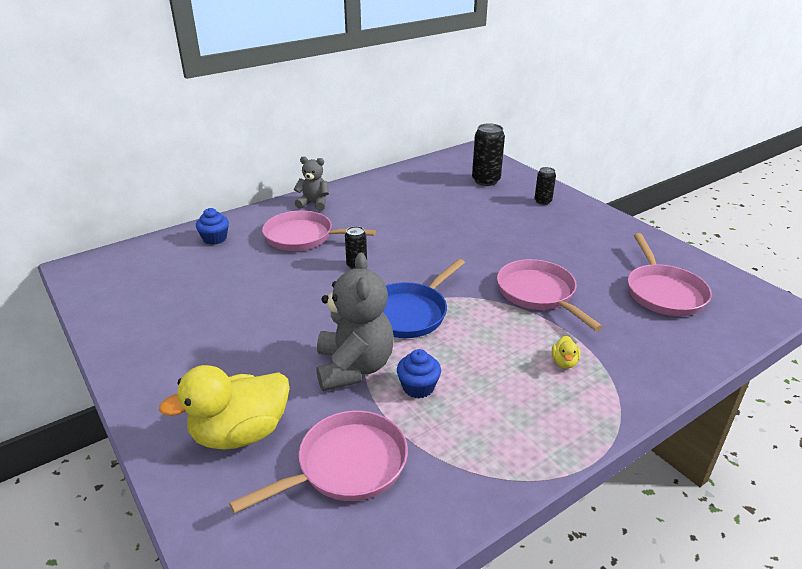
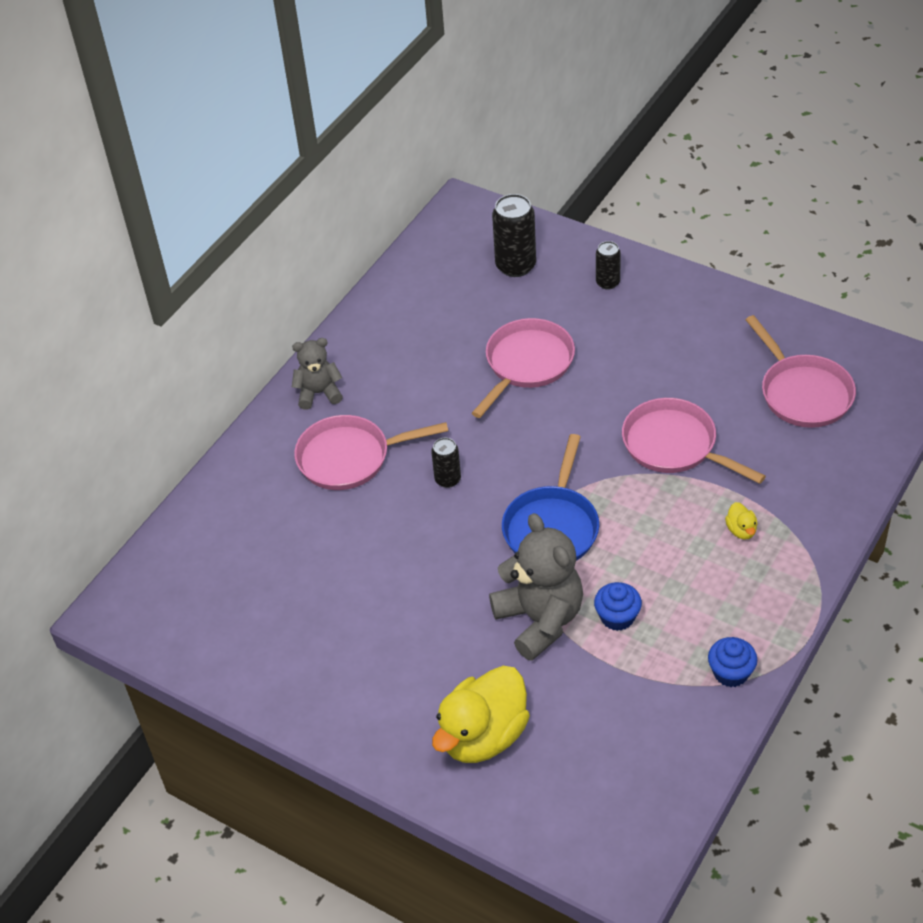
camera: 20 degrees left, 15 degrees up
blue cupcake [196,208,229,245] -> blue cupcake moved to [708,637,757,687]
pink pan [229,410,408,514] -> pink pan moved to [472,318,575,418]

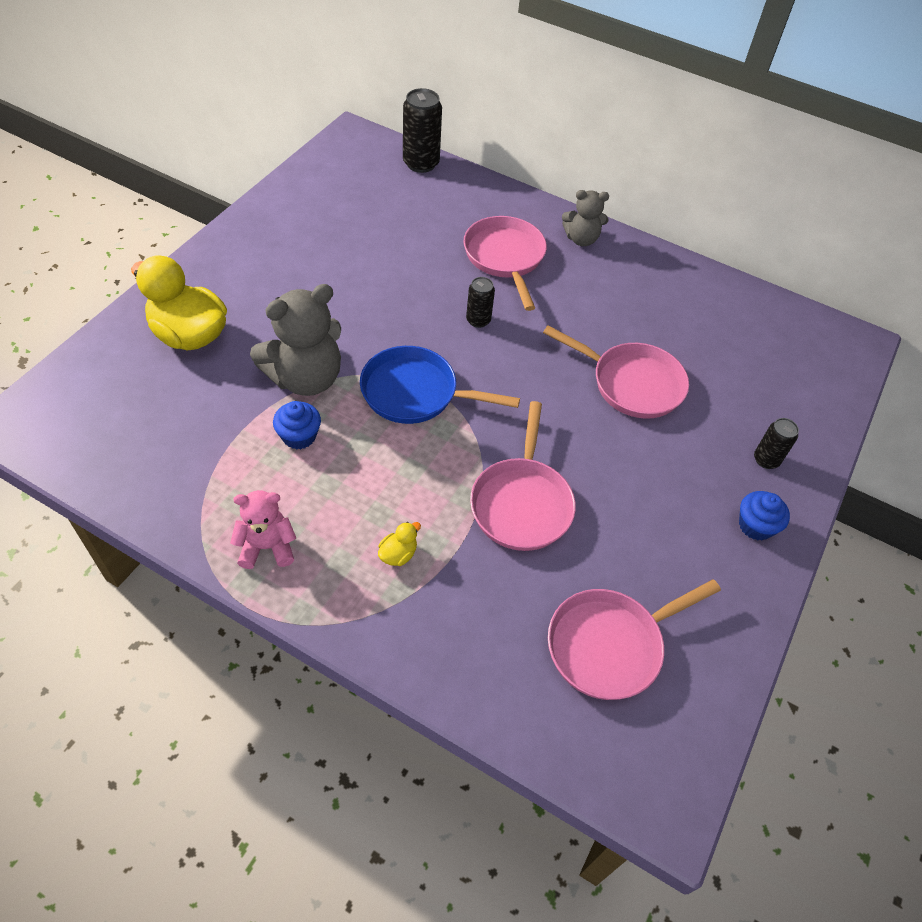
camera: 80 degrees right, 5 degrees up
grey teddy bear [292,338,343,410] -> grey teddy bear turned 105 degrees clockwise [562,190,609,246]
black can [492,194,536,277] -> black can moved to [403,88,442,173]
pink pan [622,398,766,484] -> pink pan turned 150 degrees clockwise [470,401,576,551]
blue cupcake [708,637,757,687] -> blue cupcake moved to [739,491,790,541]
yellow duck [725,502,757,540] -> yellow duck turned 150 degrees clockwise [378,522,421,566]
none -> pink teddy bear [230,490,296,569]

